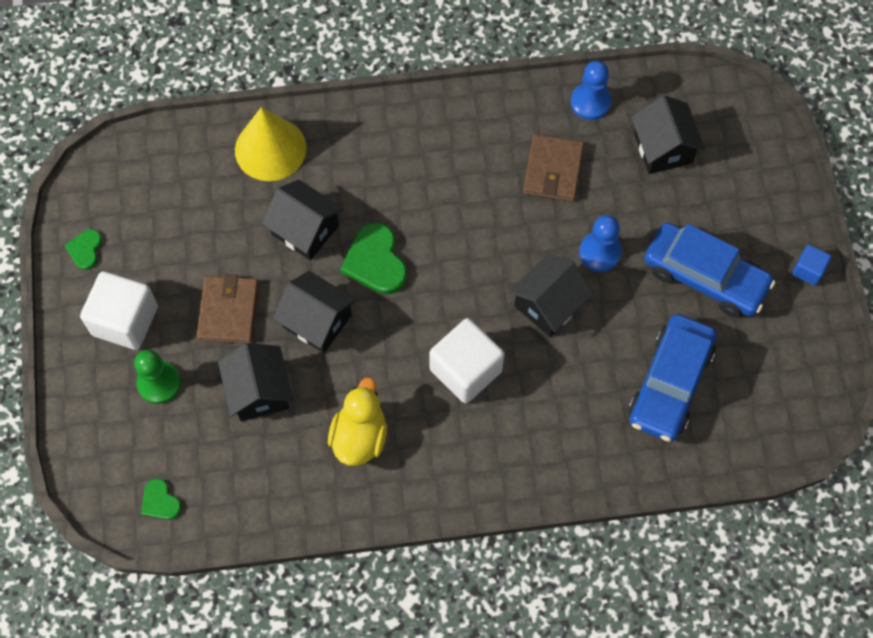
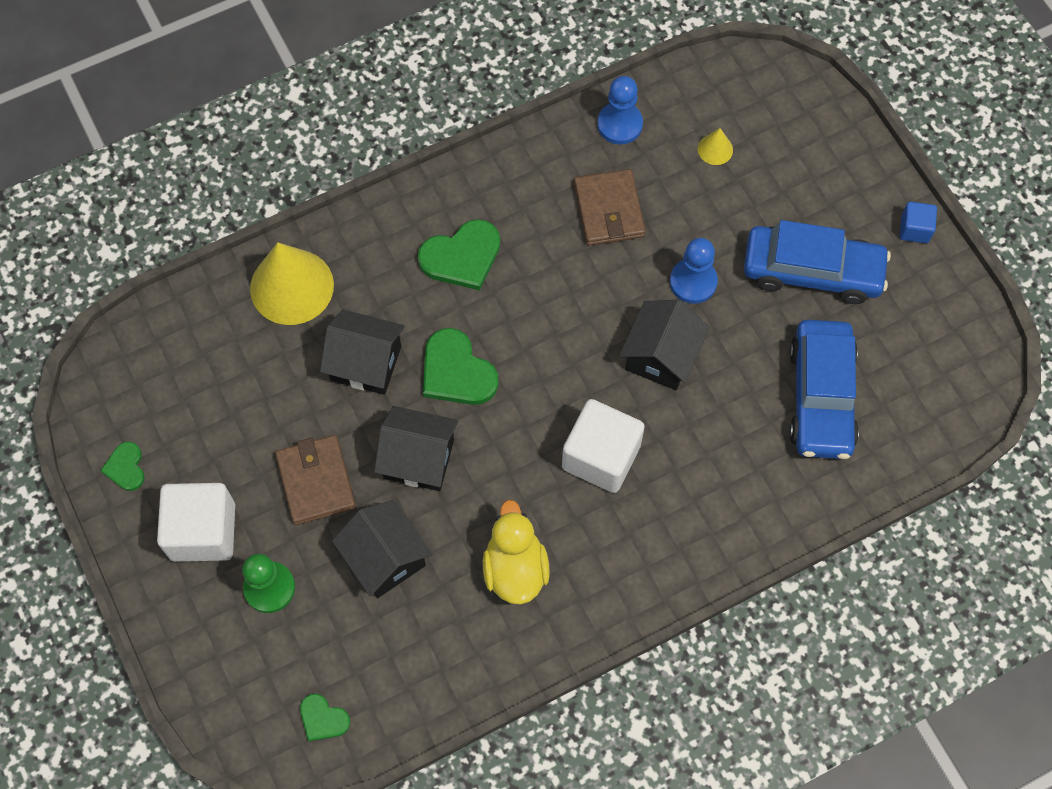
camera: 20 degrees left, 0 degrees up
black house [631,95,705,174] -> yellow cone [698,128,733,165]
none -> green heart [418,219,500,291]

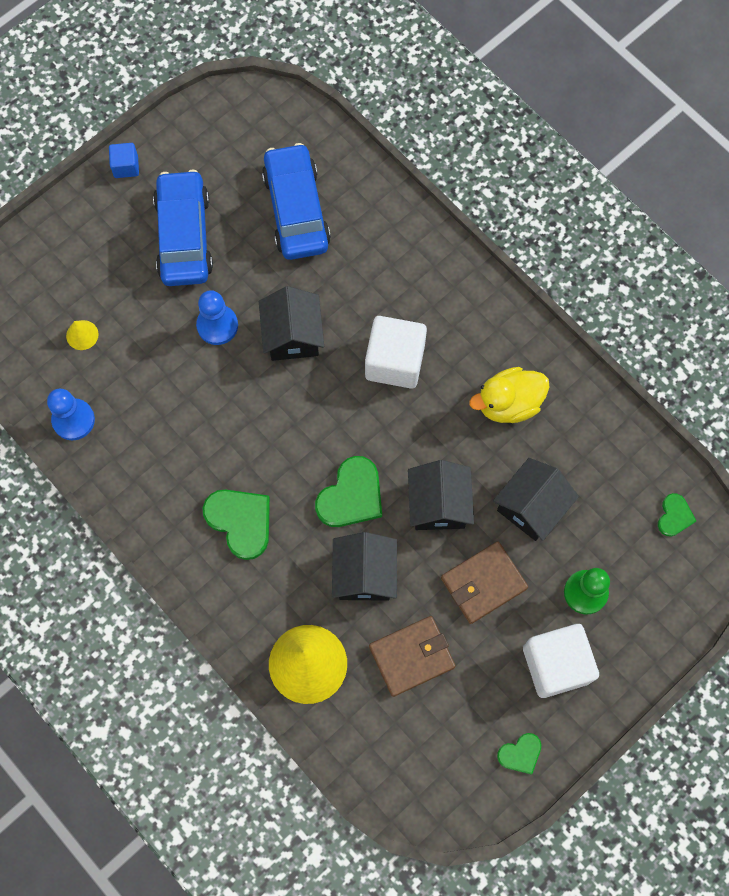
camera: 105 degrees left, 5 degrees up
brown wallet [574,169,646,246] -> brown wallet moved to [369,616,456,697]
black house [619,300,709,390] -> black house turned 75 degrees clockwise [259,286,324,361]
blue car [789,320,859,459] -> blue car turned 90 degrees counterclockwise [262,143,331,260]

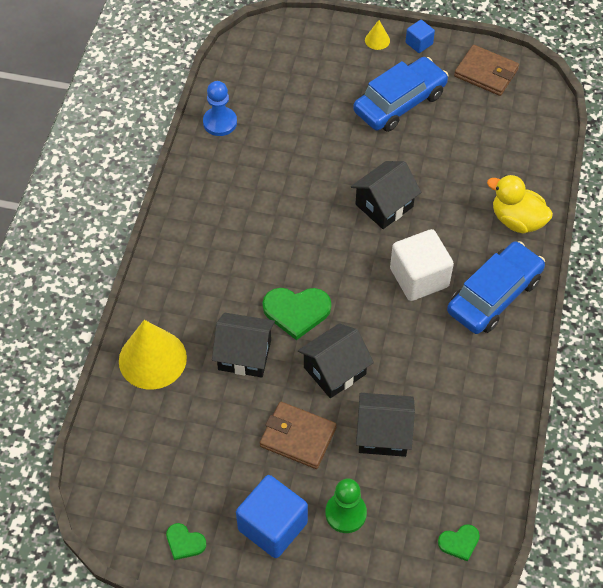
camera: 55 degrees right, 15 degrees down
yellow cone [66,320,98,350] -> yellow cone moved to [365,20,390,50]
blue pawn [196,290,238,345] -> none
green heart [203,489,270,560] -> none
blue car [262,143,331,260] -> blue car moved to [447,241,545,334]
black house [332,532,397,601] -> black house turned 45 degrees clockwise [212,313,275,377]
brown wallet [369,616,456,697] -> brown wallet moved to [454,45,519,96]
yellow duck [469,367,549,423] -> yellow duck moved to [487,175,553,233]
white cube [523,624,599,698] -> blue cube [236,475,308,558]

